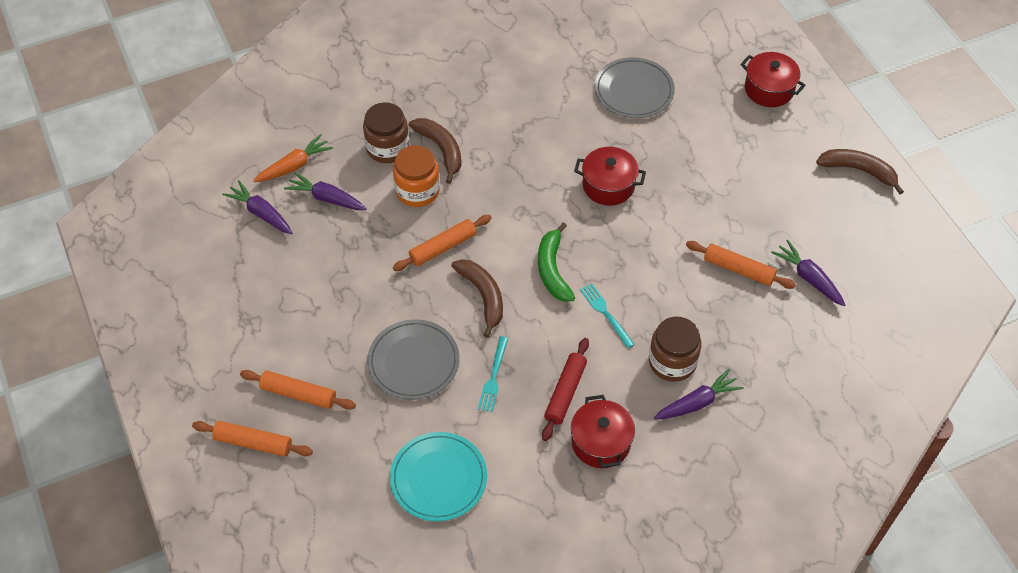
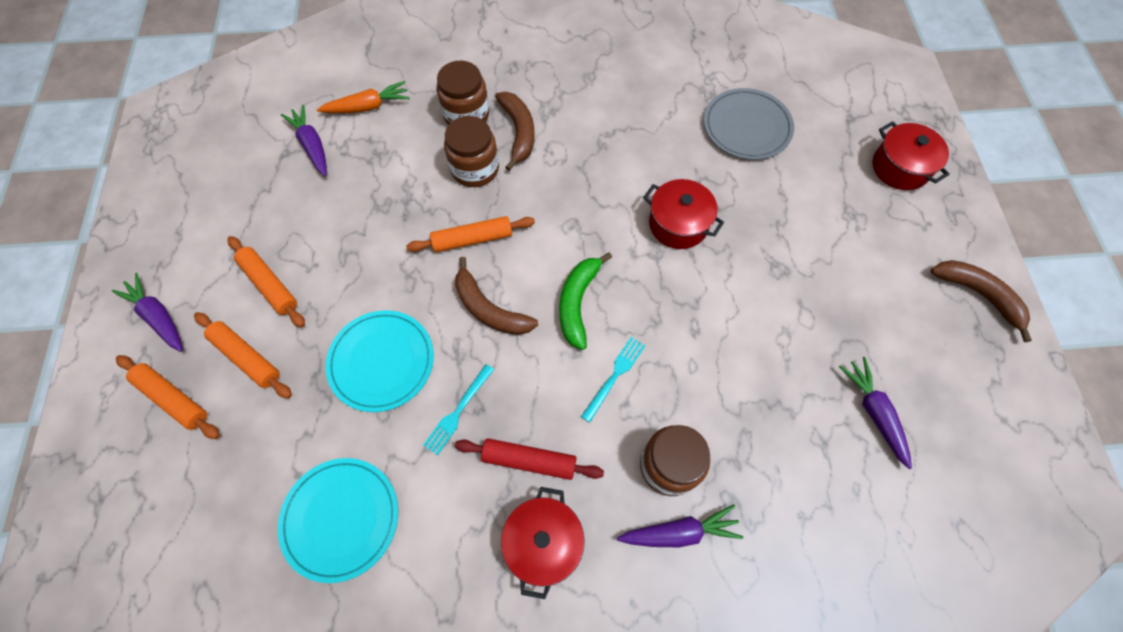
camera: 20 degrees right, 10 degrees up
purple carrot [284,172,367,210] -> purple carrot moved to [112,273,183,352]
grey plate [367,319,460,400] -> turquoise plate [326,310,434,412]
orange jar [393,145,440,207] -> brown jar [444,116,499,187]
brown banana [451,259,503,338] -> brown banana turned 135 degrees clockwise [455,257,538,335]
red rolling pin [542,338,589,441] -> red rolling pin turned 60 degrees clockwise [455,438,604,480]
turquoise fork [580,283,635,348] -> turquoise fork turned 45 degrees clockwise [581,337,646,423]
orange rolling pin [686,241,796,289] -> orange rolling pin moved to [228,236,305,327]

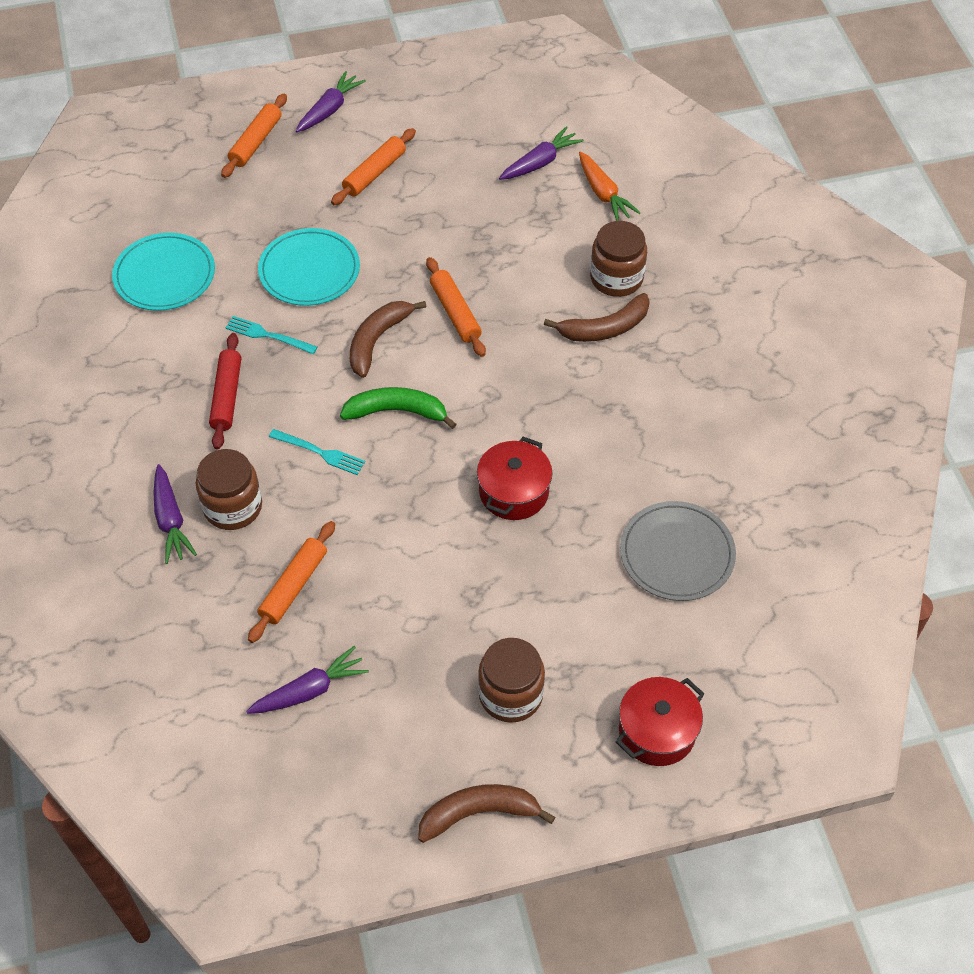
camera: 80 degrees right, 10 degrees down
orange rolling pin [194,312,292,399] -> orange rolling pin moved to [248,521,335,643]
brown jar [444,116,499,187] -> brown jar moved to [478,638,545,723]
red pot [501,487,585,599] -> none
brown banana [931,260,1032,342] -> brown banana turned 135 degrees counterclockwise [418,784,555,843]

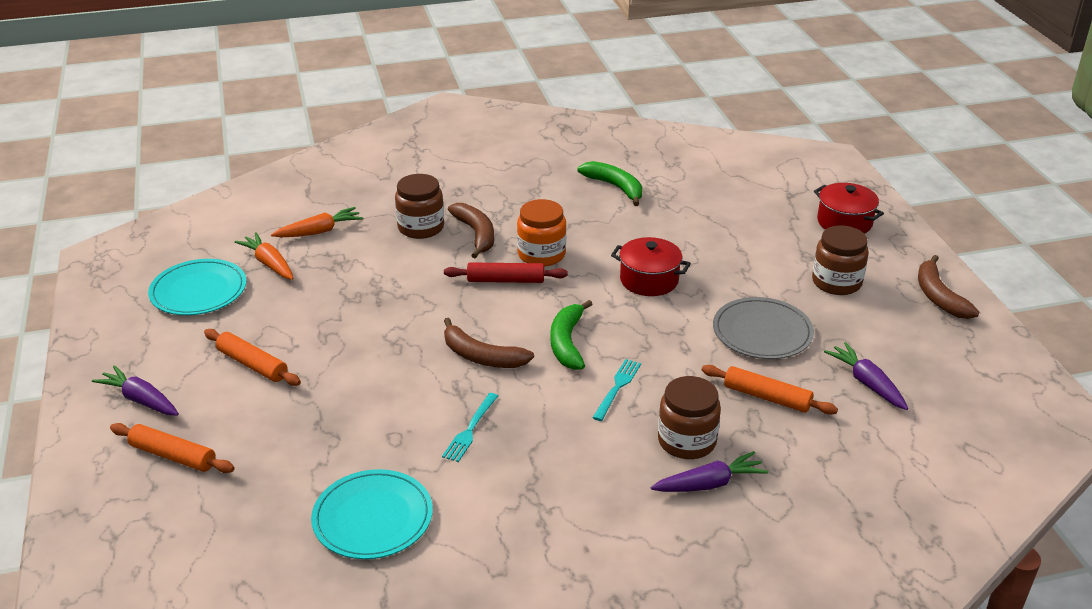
camera: 90 degrees left, 20 degrees down
red rolling pin [209,333,241,450] -> red rolling pin moved to [444,262,568,283]
turquoise plate [258,228,360,306] -> turquoise plate moved to [148,259,246,315]
orange rolling pin [426,257,486,357] -> none
purple carrot [499,126,584,180] -> orange carrot [234,232,294,280]
grey plate [620,501,736,601] -> grey plate moved to [713,297,814,359]
none -> orange jar [517,199,566,267]
none -> green banana [577,161,642,206]

